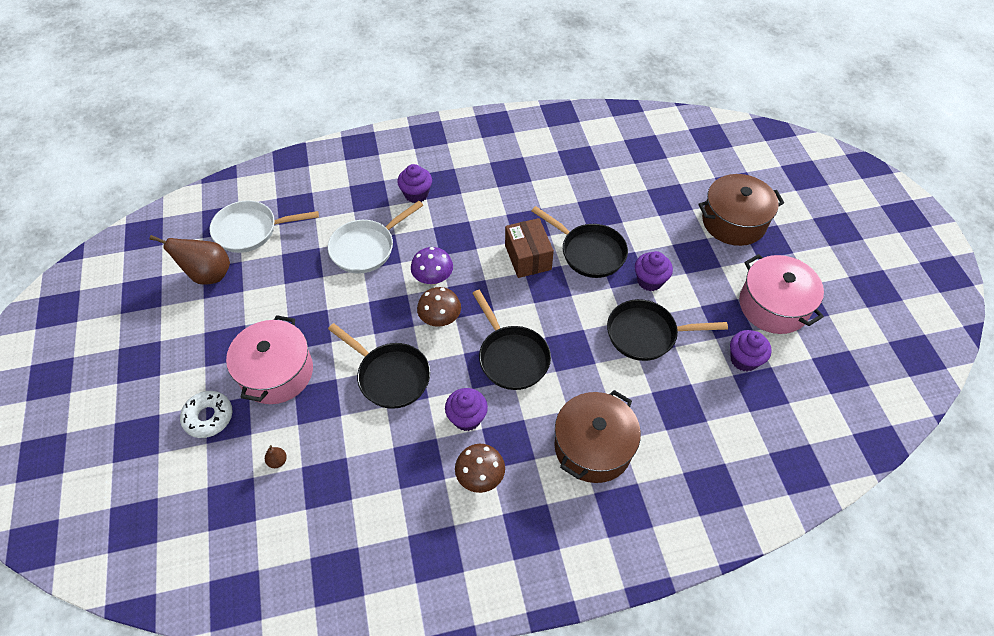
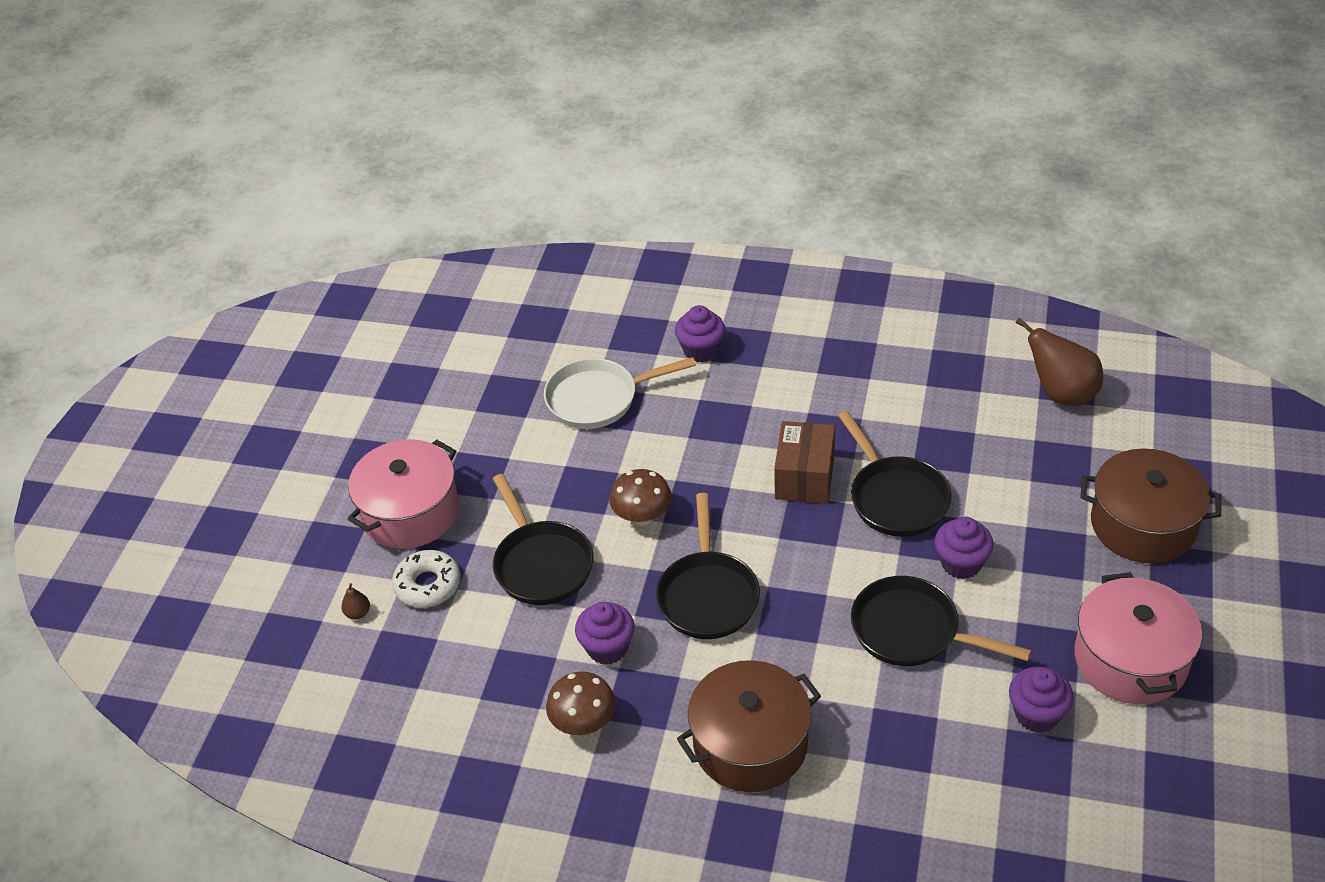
camera: 30 degrees right, 10 degrees down
brown pear [149,235,230,285] -> brown pear moved to [1015,318,1103,406]
white donut [180,391,232,438] -> white donut moved to [392,550,461,608]
white pan [210,201,319,253] -> none
purple mushroom [411,247,453,285] -> none

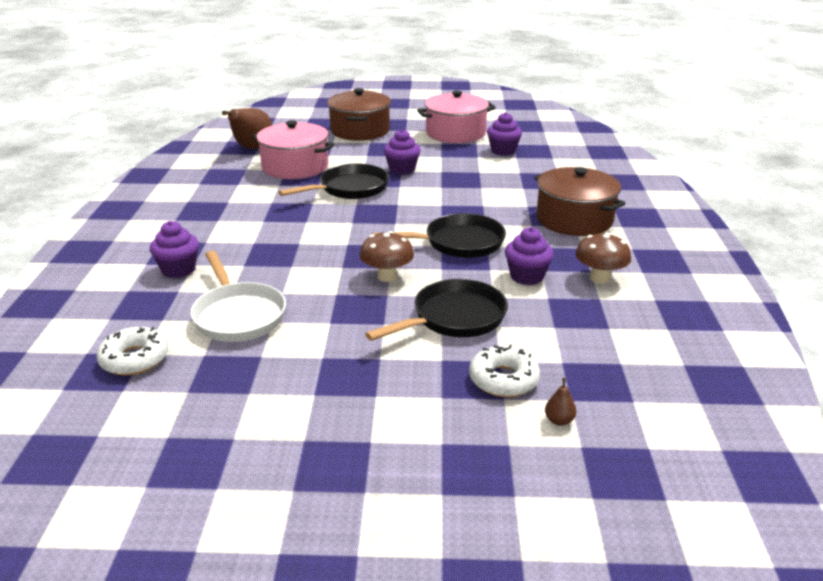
camera: 105 degrees left, 15 degrees down
pink pot [348,439,459,549] -> pink pot moved to [252,120,335,179]
brown box [774,421,835,504] -> none
black pan [851,576,1032,666] -> none
none -> white donut [97,327,168,375]

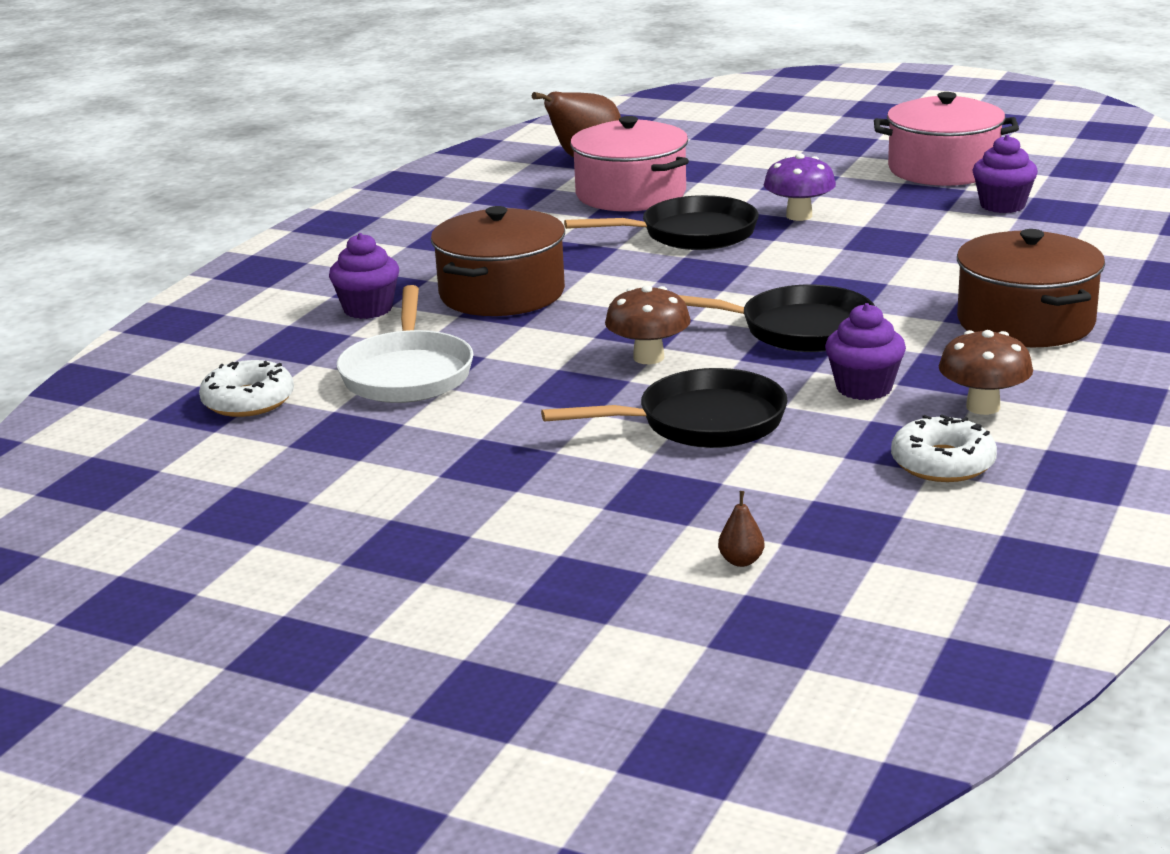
camera: 25 degrees right, 5 degrees down
brown pot [327,88,391,141] -> brown pot moved to [431,206,565,316]
purple cupcake [384,129,421,175] -> purple mushroom [764,153,836,221]
white donut [469,344,540,397] -> white donut moved to [891,415,997,482]

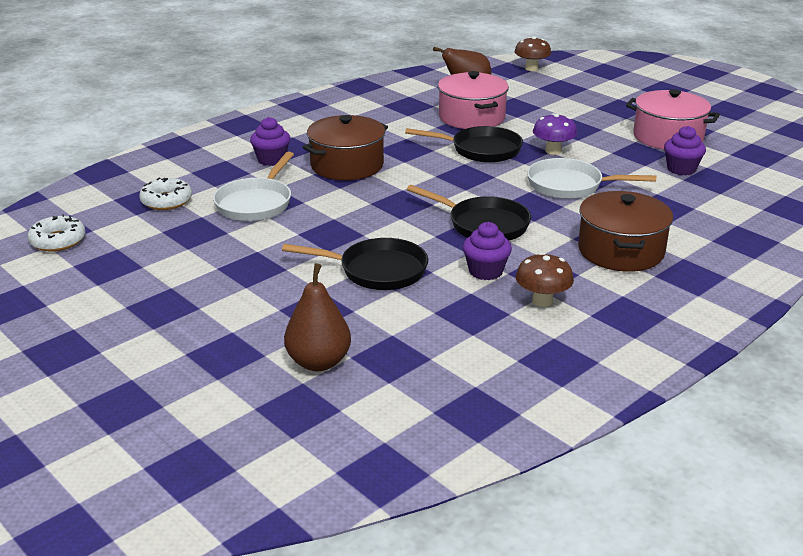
camera: 20 degrees right, 5 degrees up
brown mushroom [605,285,691,364] -> brown mushroom moved to [514,36,551,71]
brown pear [718,491,764,567] -> brown pear [284,263,351,371], size x2.42
white donut [891,415,997,482] -> white donut moved to [27,214,86,252]
none -> white pan [527,158,656,199]

